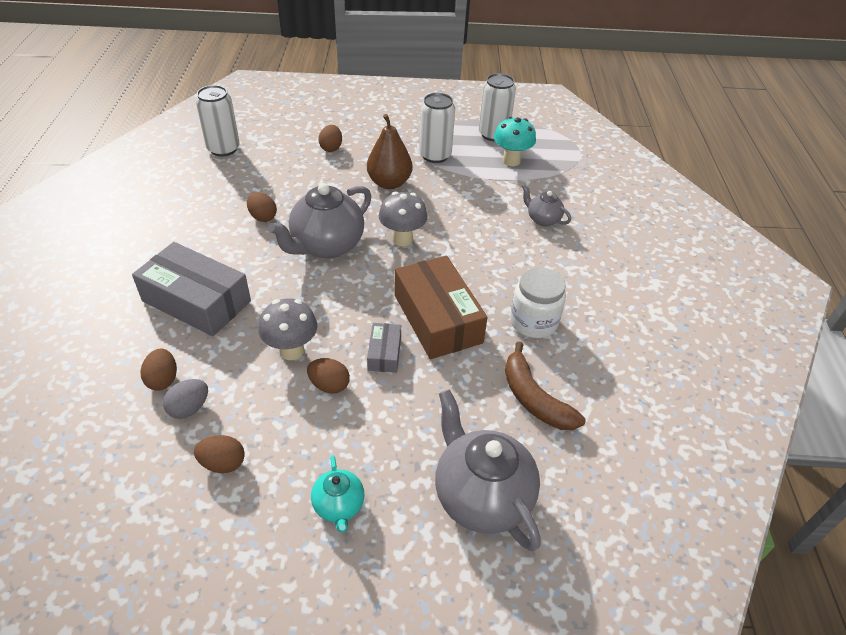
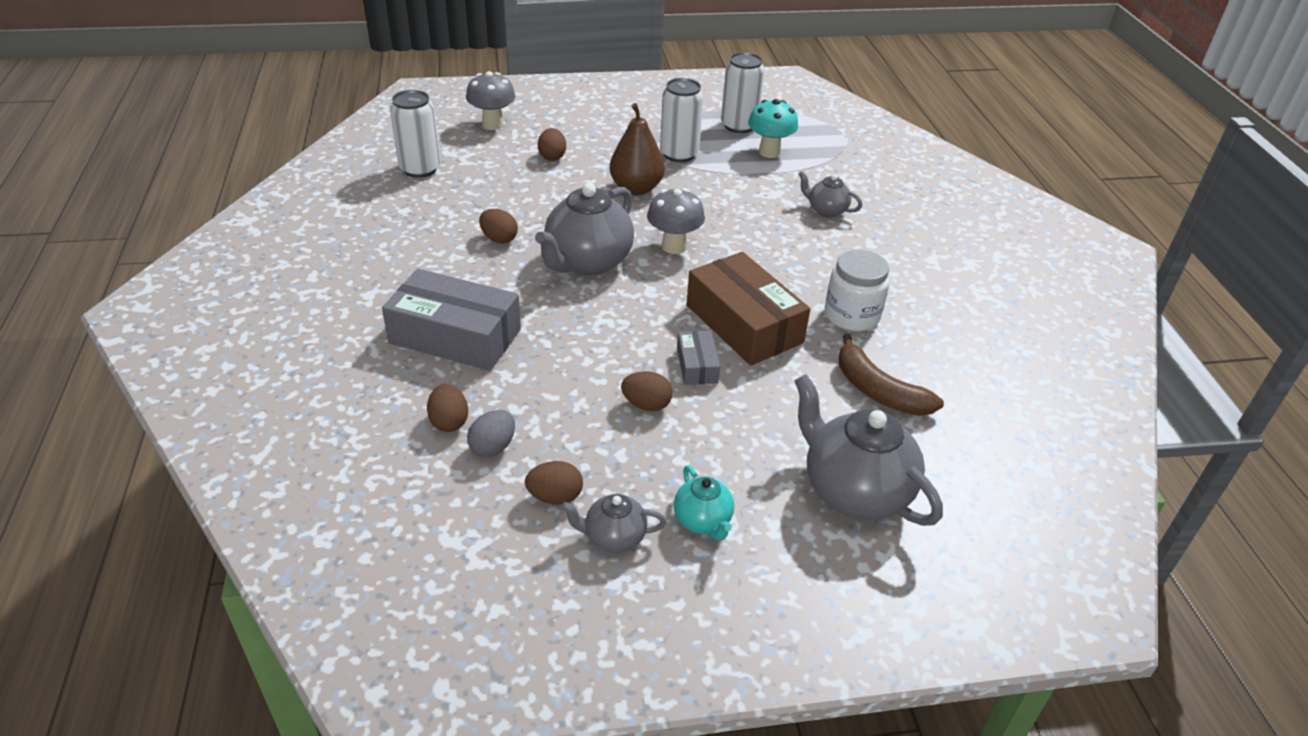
camera: 10 degrees left, 5 degrees down
grey mushroom [258,298,317,360] -> grey mushroom moved to [466,71,516,130]
none -> grey teapot [561,494,666,553]

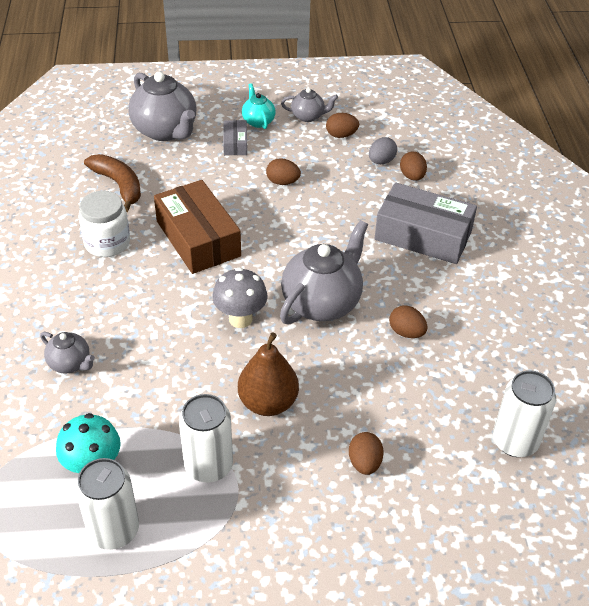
camera: 175 degrees left, 5 degrees up
grey mushroom [466,71,516,130] -> none
grey box [677,331,720,385] -> grey box moved to [223,120,247,155]

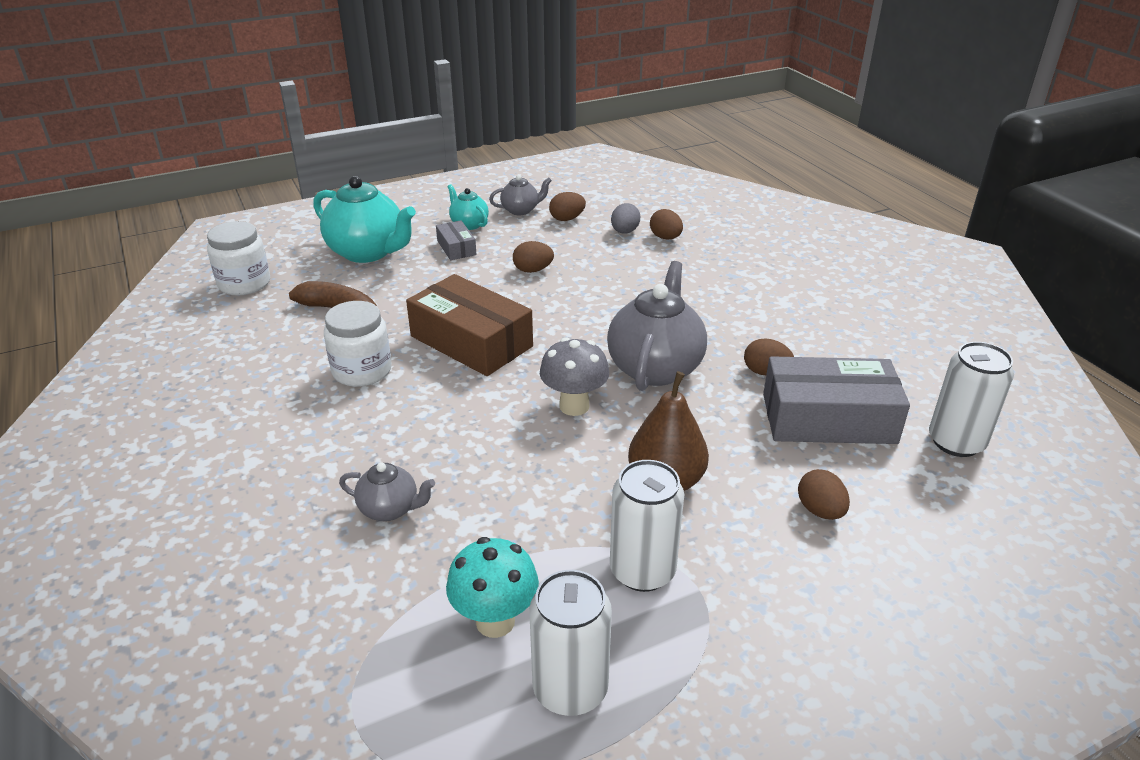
camera: 20 degrees left, 10 degrees down
grey teapot [128,72,196,141] -> turquoise teapot [313,176,416,263]
grey box [375,182,477,264] -> grey box moved to [763,356,910,444]
none -> white jar [207,221,270,296]

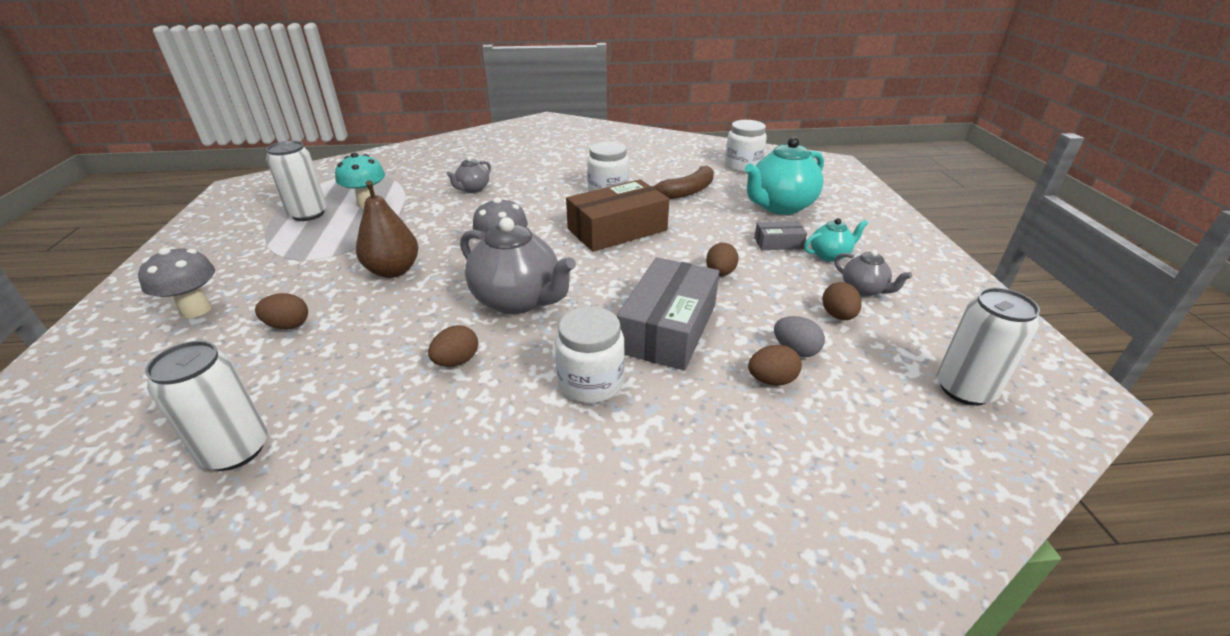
camera: 110 degrees right, 0 degrees up
grey teapot [489,175,552,215] -> grey teapot turned 45 degrees counterclockwise [835,250,912,296]
white can [610,460,684,592] -> white can moved to [937,288,1040,406]
grey box [763,356,910,444] -> grey box moved to [616,257,719,370]
none -> grey mushroom [138,247,215,318]
none -> white jar [555,307,625,403]

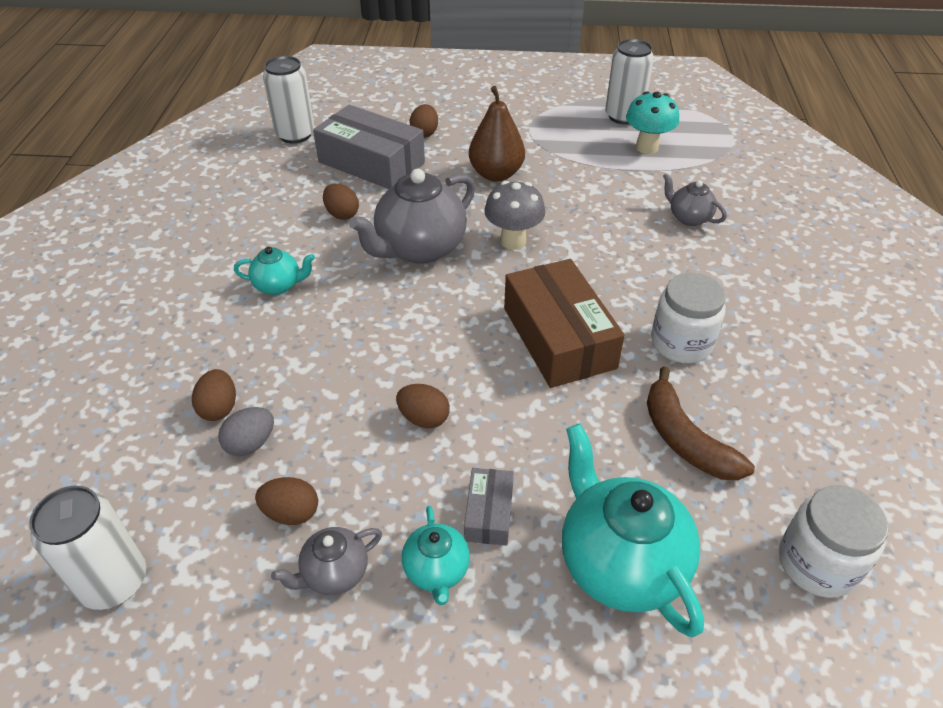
camera: 100 degrees right, 10 degrees up
grey mushroom [138,247,215,318] -> none
white jar [555,307,625,403] -> turquoise teapot [234,247,315,295]
grey box [616,257,719,370] -> grey box moved to [313,105,425,189]

